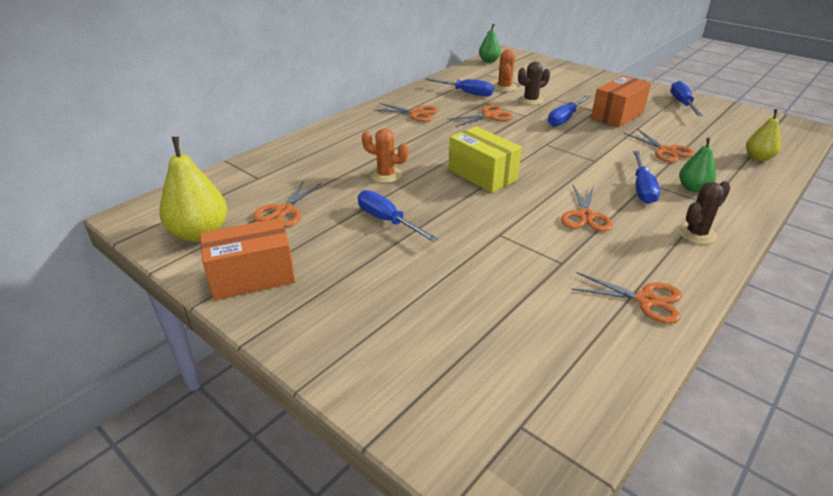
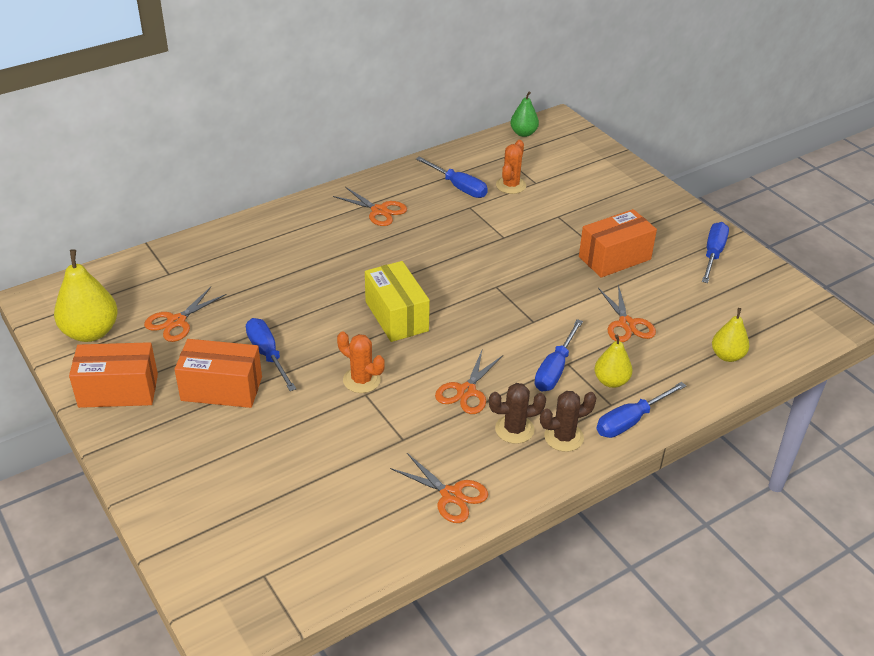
camera: 15 degrees right, 5 degrees up
orange cactus [362,129,408,183] -> orange cactus moved to [337,331,385,393]
orange scissors [447,105,513,127] -> none
brown cactus [518,61,550,105] -> brown cactus moved to [489,383,546,444]
blue screwdriver [548,95,590,127] -> blue screwdriver moved to [596,382,686,438]
green pear [679,138,716,192] -> yellow pear [595,335,632,388]
none -> orange box [174,339,262,408]

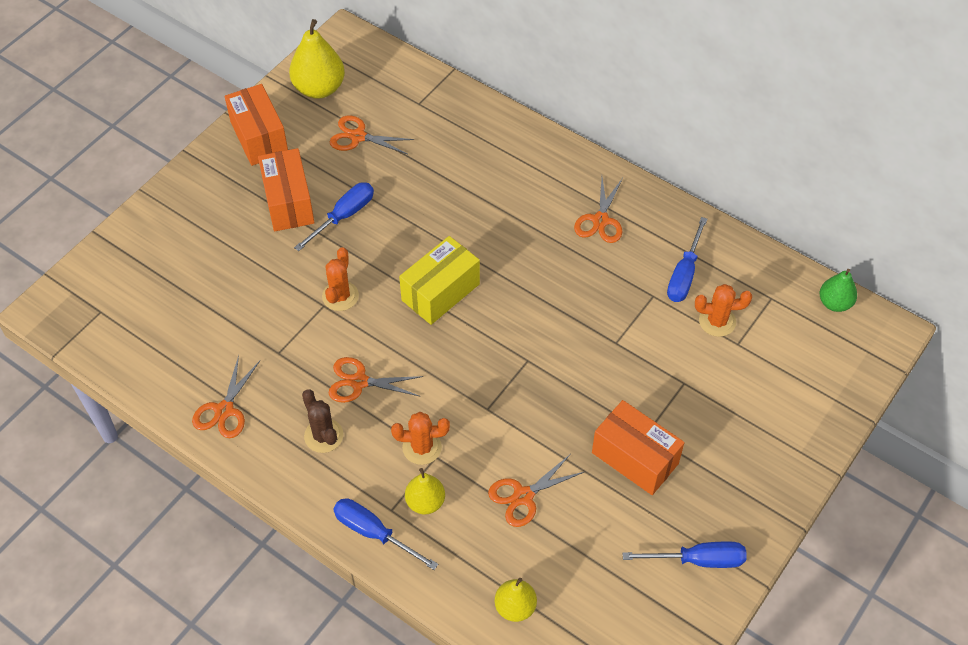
camera: 70 degrees right, 15 degrees up
blue screwdriver [535,319,583,391] -> orange cactus [391,412,450,465]
brown cactus [540,391,597,452] -> none

